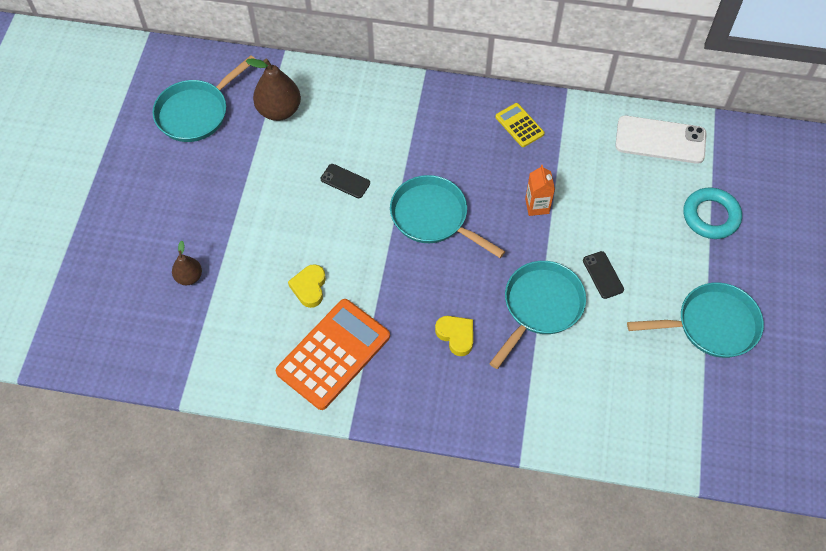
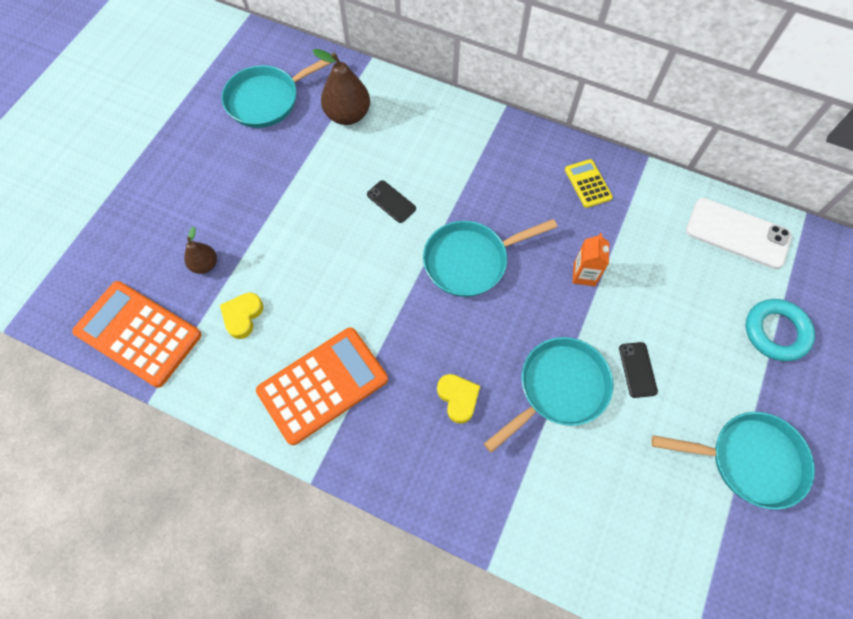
camera: 15 degrees right, 5 degrees up
yellow heart [288,264,326,308] -> yellow heart moved to [220,293,264,339]
turquoise pan [390,175,505,258] -> turquoise pan turned 75 degrees counterclockwise [423,219,557,297]
none -> orange calculator [72,281,201,388]

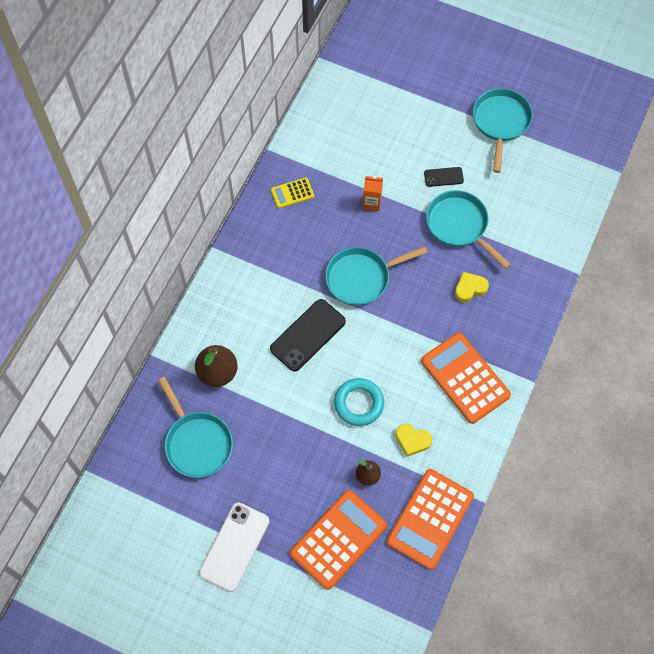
camera: 90 degrees left, 0 degrees up
black phone [367,180,416,223] -> black phone [270,299,346,371], size x1.90
turquoise pan [423,219,557,297] -> turquoise pan turned 90 degrees clockwise [325,246,428,306]
white phone [686,198,792,269] -> white phone moved to [199,503,269,592]
turquoise ring [746,299,815,361] -> turquoise ring moved to [334,378,384,426]
none -> orange calculator [290,490,387,590]

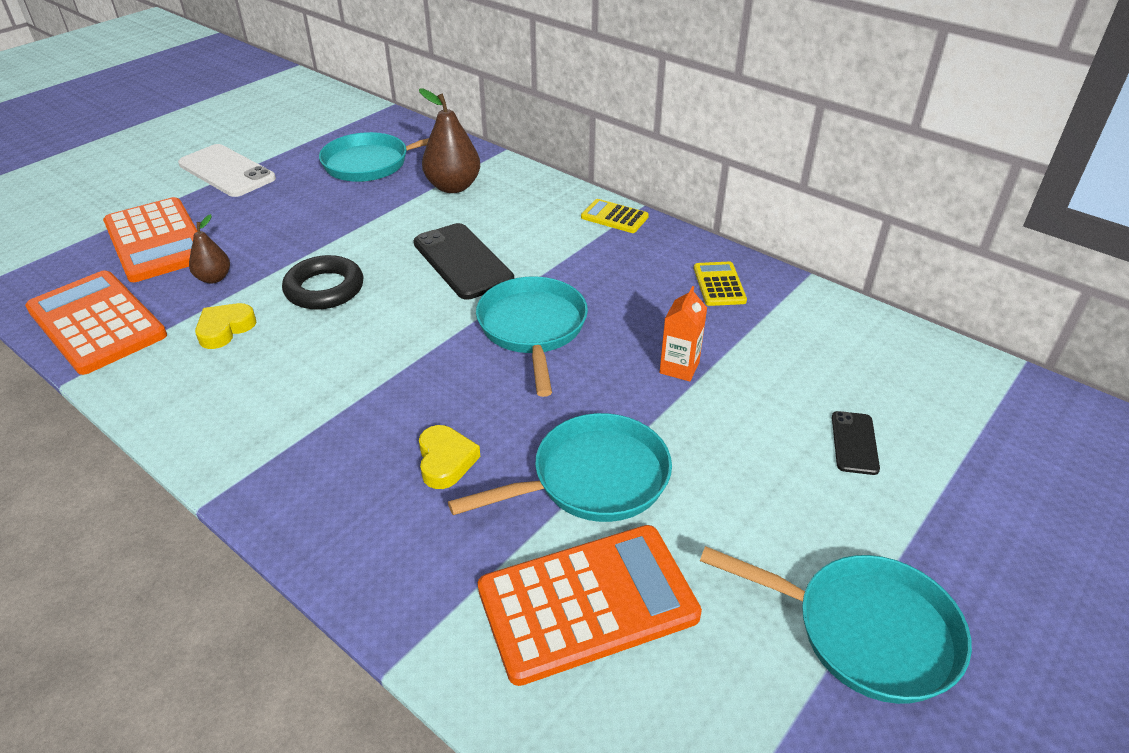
camera: 105 degrees right, 25 degrees down
turquoise ring [334,378,384,426] -> black ring [282,255,363,310]
orange calculator [421,333,511,424] -> orange calculator moved to [478,525,702,686]
black phone [424,167,464,187] -> black phone moved to [832,411,880,475]
none -> yellow calculator [581,199,649,233]

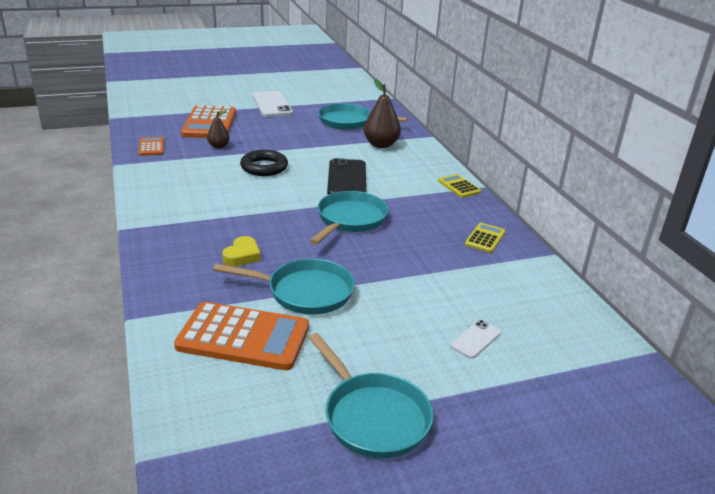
camera: 30 degrees right, 10 degrees down
orange calculator [25,270,167,375] -> orange calculator [138,137,164,156], size x0.50
yellow heart [195,303,256,349] -> none
orange carton [659,286,707,382] -> none
black phone [832,411,880,475] -> white phone [450,320,501,359]

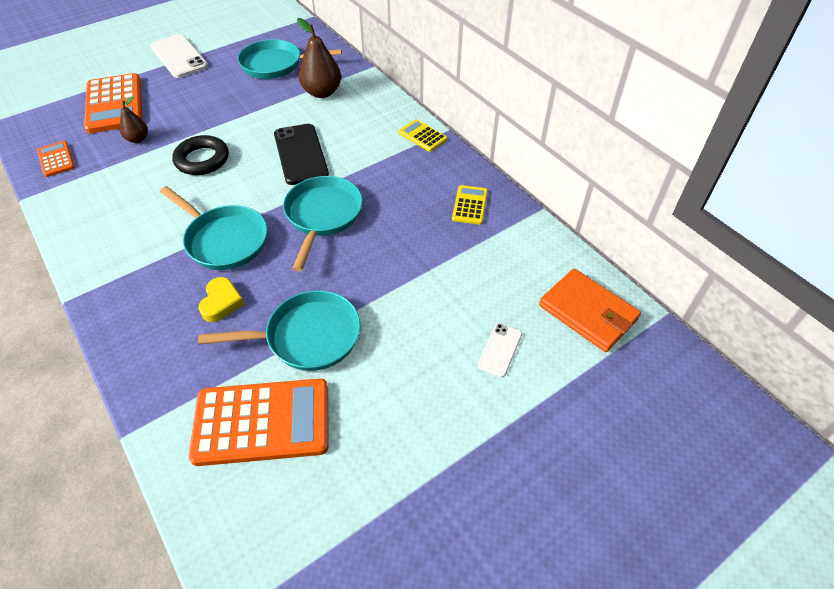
camera: 15 degrees left, 20 degrees up
turquoise pan [308,333,433,459] -> turquoise pan moved to [160,186,268,270]
none -> orange wallet [539,269,641,352]

